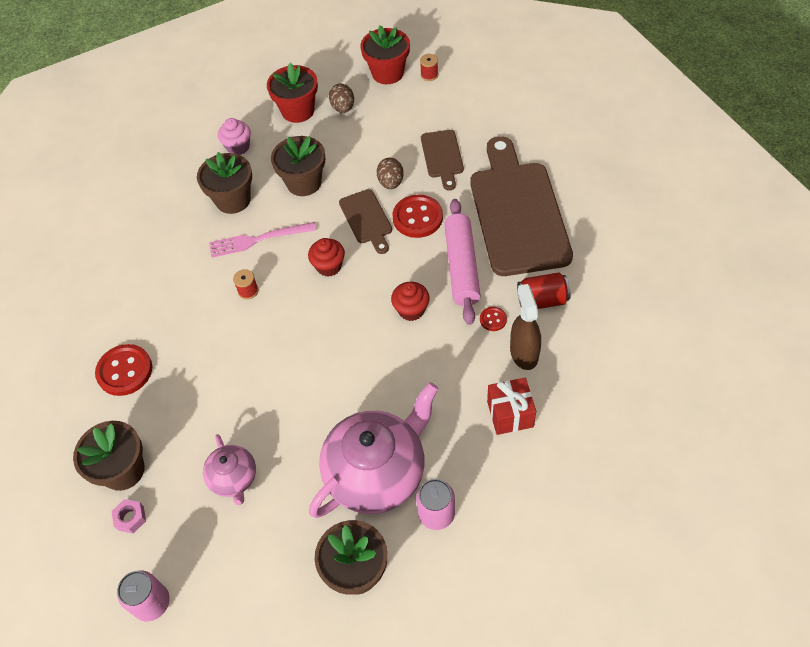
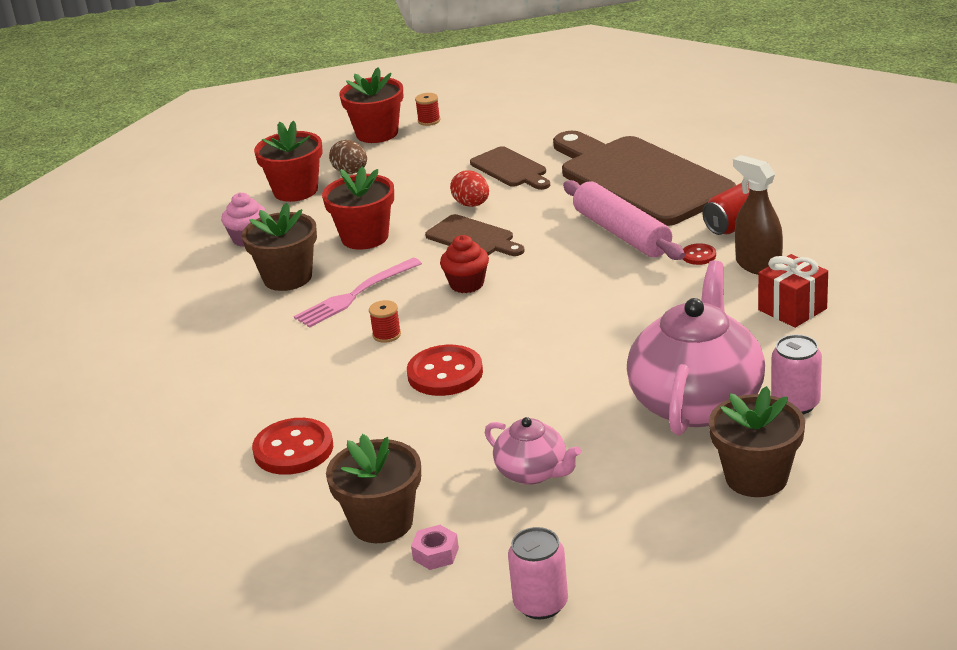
camera: 30 degrees left, 25 degrees down
brown flower pot [271,136,325,196] -> red flower pot [322,166,394,250]
brown egg [377,158,404,189] -> red egg [450,170,489,207]
red cupcake [391,282,430,321] -> none
red button [393,194,443,238] -> red button moved to [407,345,483,396]

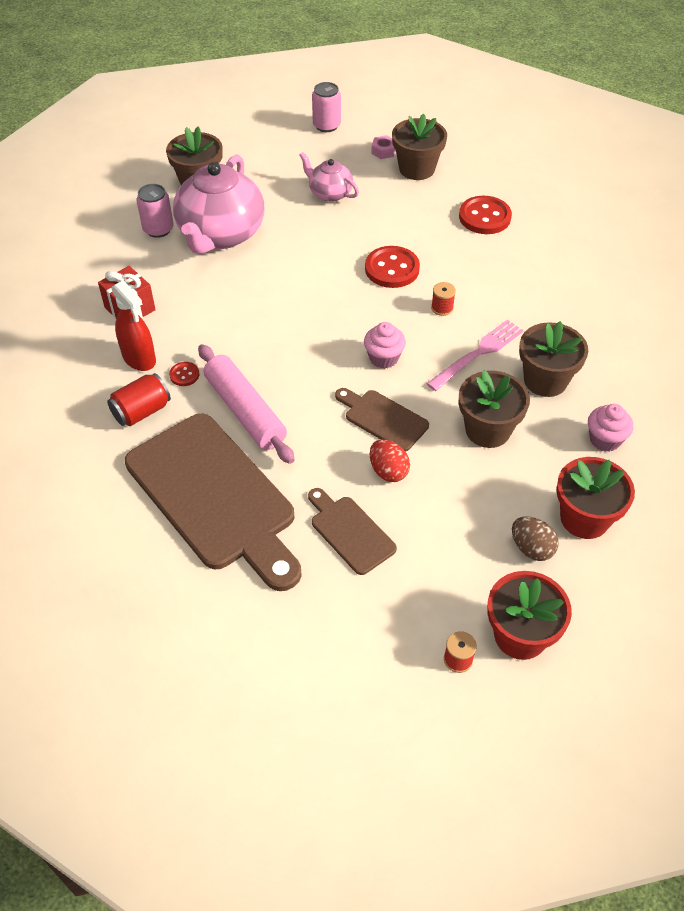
camera: 175 degrees right, 20 degrees up
red flower pot [322,166,394,250] -> brown flower pot [459,370,530,448]
red cupcake [440,235,489,293] -> pink cupcake [364,322,406,369]
brown spray bottle [733,155,783,275] -> red spray bottle [111,280,156,371]

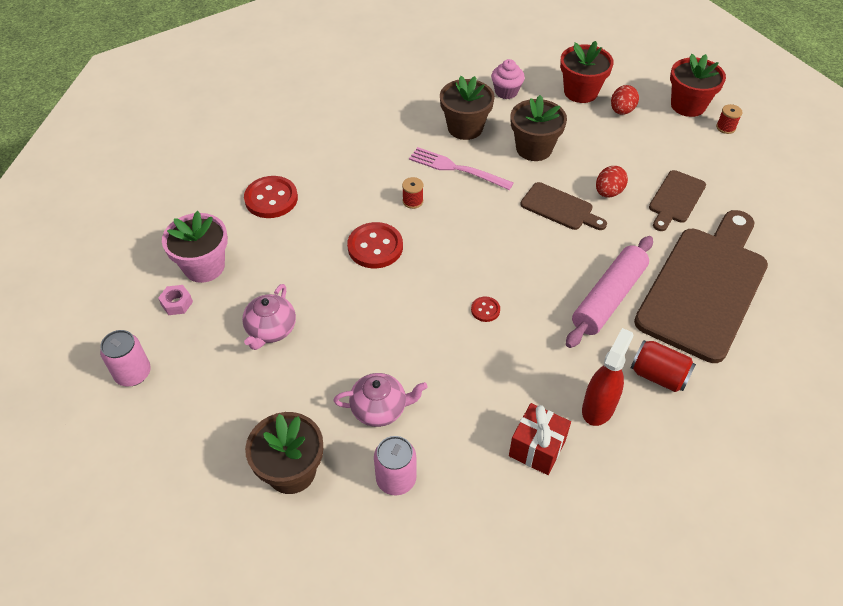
camera: 110 degrees left, 0 degrees up
red button [169,362,199,386] -> red button moved to [471,297,500,322]
pink teapot [173,154,264,254] -> pink teapot [333,373,428,427], size x0.51
brown cutting board [335,388,429,452] -> brown cutting board turned 75 degrees counterclockwise [520,182,607,230]
pink cupcake [364,322,406,369] -> none
brown flower pot [392,114,447,180] -> pink flower pot [162,211,228,283]
brown egg [512,516,559,561] -> red egg [611,85,639,115]

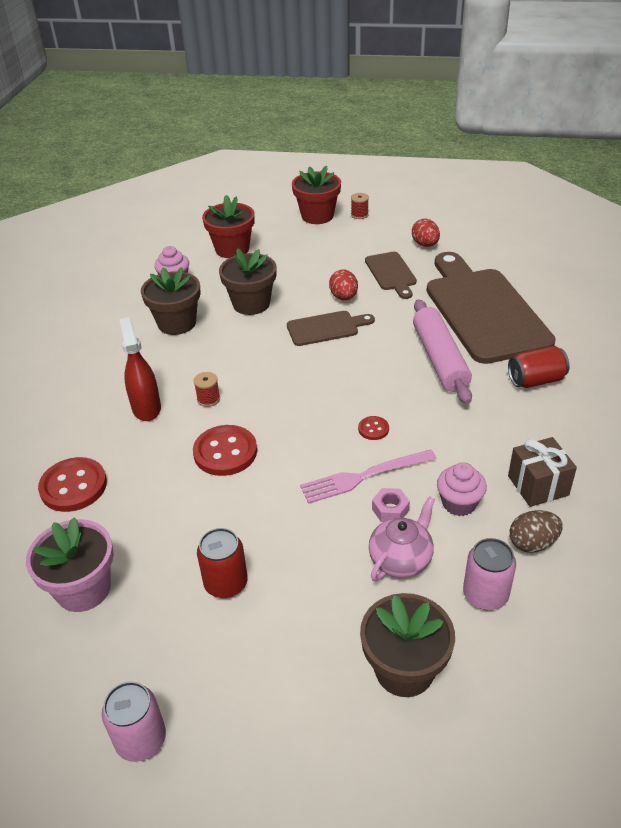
camera: 45 degrees left, 10 degrees down
pink nut [158,285,193,315] -> pink nut moved to [372,488,410,522]
pink teapot [242,284,296,350] -> red can [197,528,248,598]
pink fork [409,147,514,190] -> pink fork moved to [300,449,437,504]
red gift [509,403,571,475] -> brown gift [508,437,577,507]
red spray bottle [582,328,634,426] -> red spray bottle moved to [119,317,161,421]
red egg [611,85,639,115] -> red egg moved to [412,219,440,247]
none -> pink cupcake [437,462,487,516]
none -> brown egg [510,510,563,553]

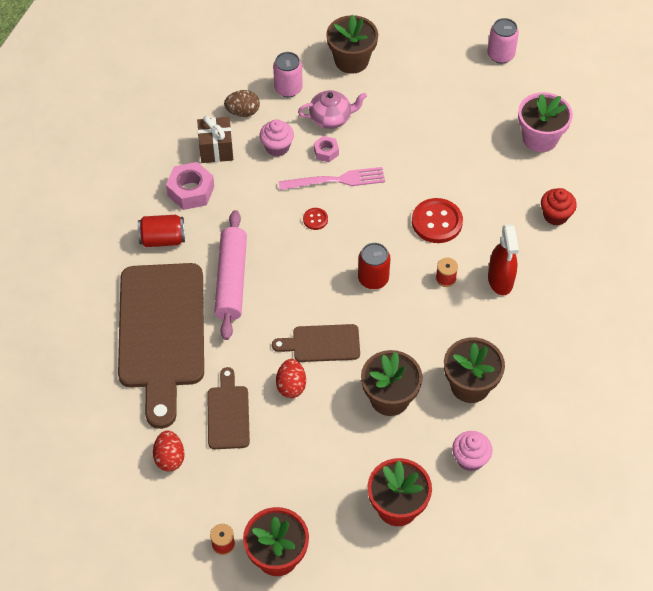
camera: 170 degrees left, 15 degrees up
red button [38,457,107,512] -> red cupcake [541,188,577,225]
red can [197,528,248,598] -> red can moved to [358,243,390,289]
pink teapot [369,496,435,581] -> pink teapot turned 150 degrees counterclockwise [298,90,367,129]
none -> pink nut [166,162,214,210]

